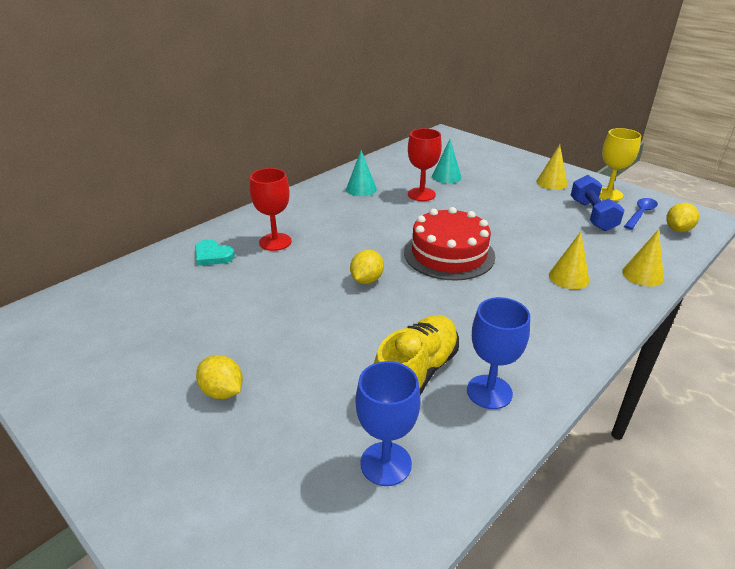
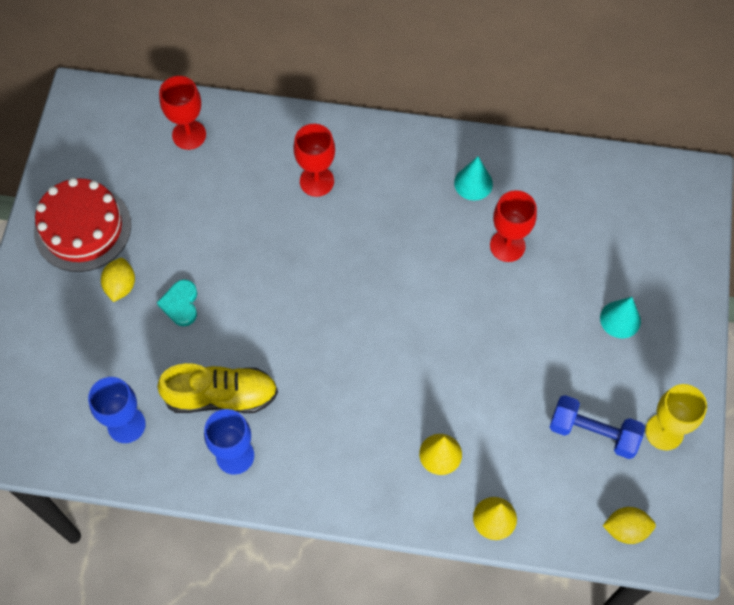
camera: 55 degrees right, 30 degrees up
turquoise heart [195,239,235,266] -> turquoise heart moved to [157,280,197,326]
yellow lemon [350,250,384,284] -> none
red cake [404,207,495,281] -> red cake moved to [34,178,131,272]
turquoise cone [432,139,462,184] -> turquoise cone moved to [600,297,641,338]
yellow cone [536,145,567,190] -> none
blue dumbbell [571,175,624,231] -> blue dumbbell turned 60 degrees clockwise [550,395,645,459]
blue spoon [624,198,658,230] -> none
none -> red goblet [159,76,206,150]

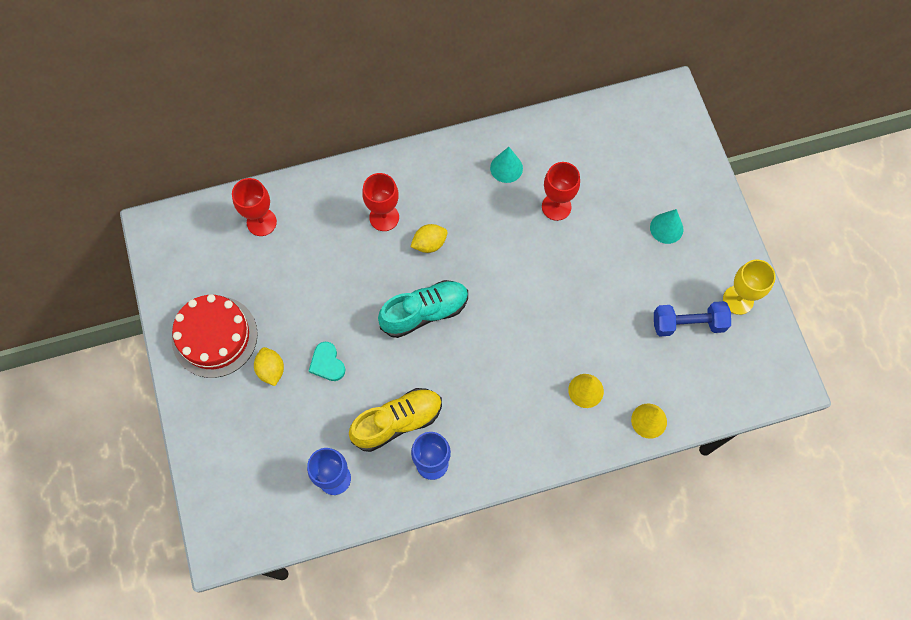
camera: 25 degrees left, 5 degrees up
yellow lemon [602,507,656,544] -> yellow lemon moved to [410,224,448,253]
none -> turquoise shoe [378,280,468,338]

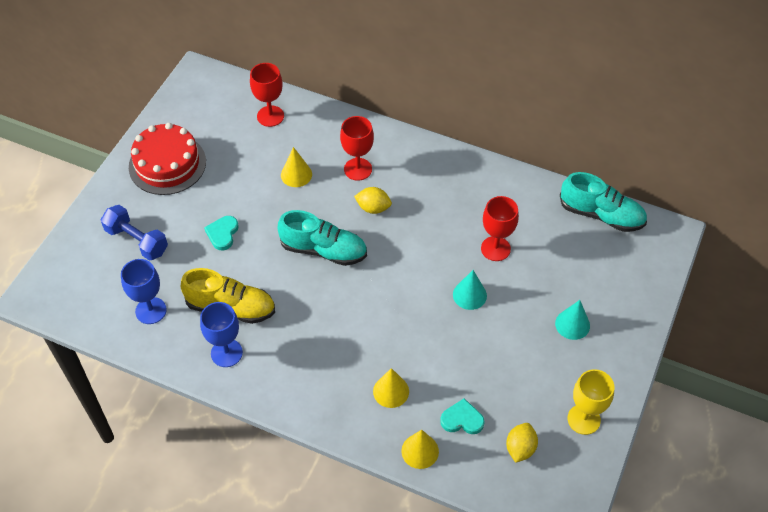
camera: 40 degrees right, 15 degrees down
yellow lemon [254,347,284,386] -> yellow lemon moved to [506,423,538,463]
turquoise cone [490,147,523,183] -> turquoise cone moved to [453,270,487,310]
blue dumbbell [654,301,731,336] -> blue dumbbell moved to [101,205,168,260]
none -> yellow cone [281,147,312,187]
none -> turquoise heart [440,398,485,434]
none -> turquoise shoe [560,172,647,232]

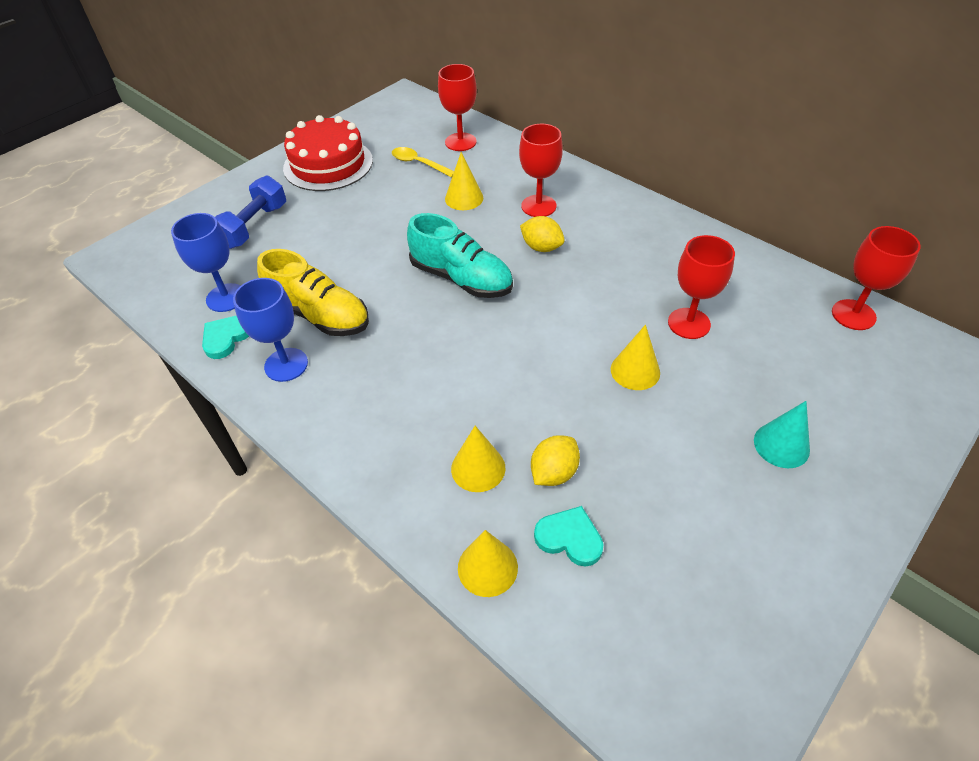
camera: 20 degrees right, 5 degrees down
blue dumbbell [101,205,168,260] -> blue dumbbell turned 60 degrees clockwise [215,175,286,249]
turquoise heart [204,216,239,250] -> turquoise heart moved to [202,316,249,359]
turquoise cone [453,270,487,310] -> yellow cone [611,325,660,390]
yellow lemon [506,423,538,463] -> yellow lemon moved to [531,435,580,486]
turquoise shoe [560,172,647,232] -> red goblet [832,226,920,330]
yellow goblet [567,369,614,435] -> none
none -> yellow spoon [392,147,454,178]

